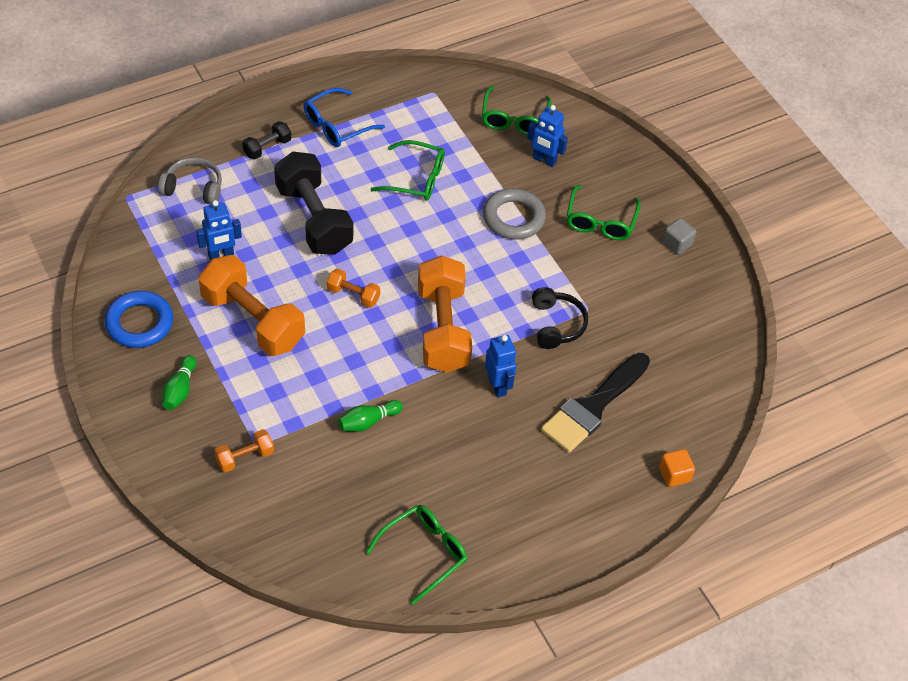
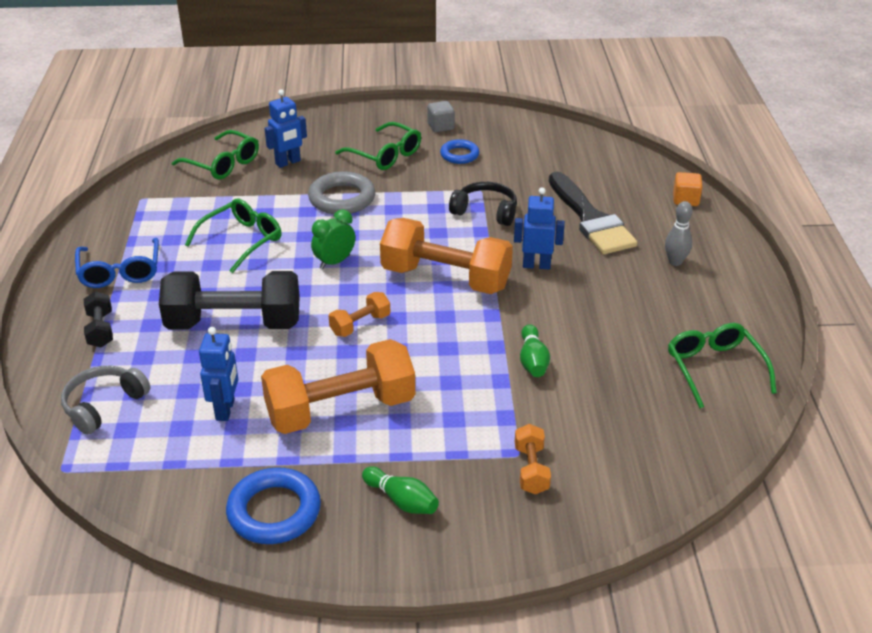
camera: 60 degrees left, 15 degrees down
none -> green clock [311,209,355,269]
none -> blue ring [440,139,479,164]
none -> grey bowling pin [665,201,693,266]

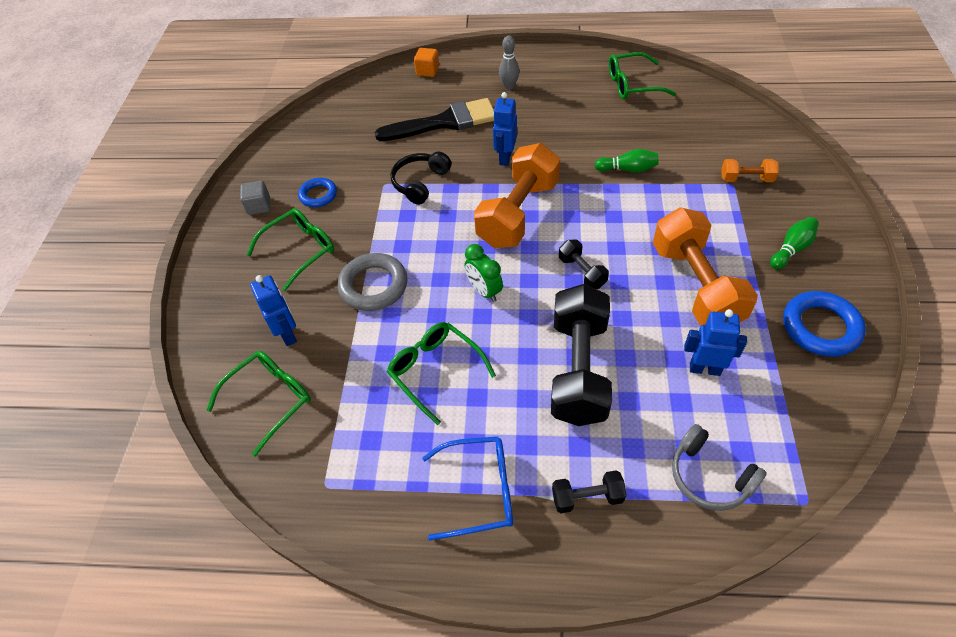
camera: 80 degrees left, 15 degrees up
orange dumbbell [329,292,390,337] -> black dumbbell [559,240,609,289]

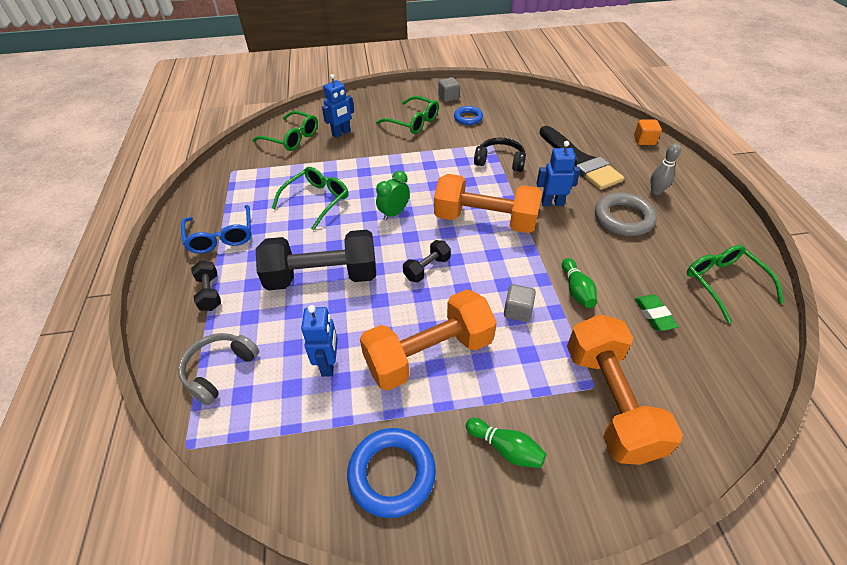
camera: 75 degrees right, 5 degrees down
grey ring [337,253,408,311] -> grey ring moved to [595,192,657,236]
orange dumbbell [722,159,779,182] -> orange dumbbell [567,314,683,465], size x2.16
none -> grey cube [504,284,536,322]
none -> green eraser [635,295,679,331]

